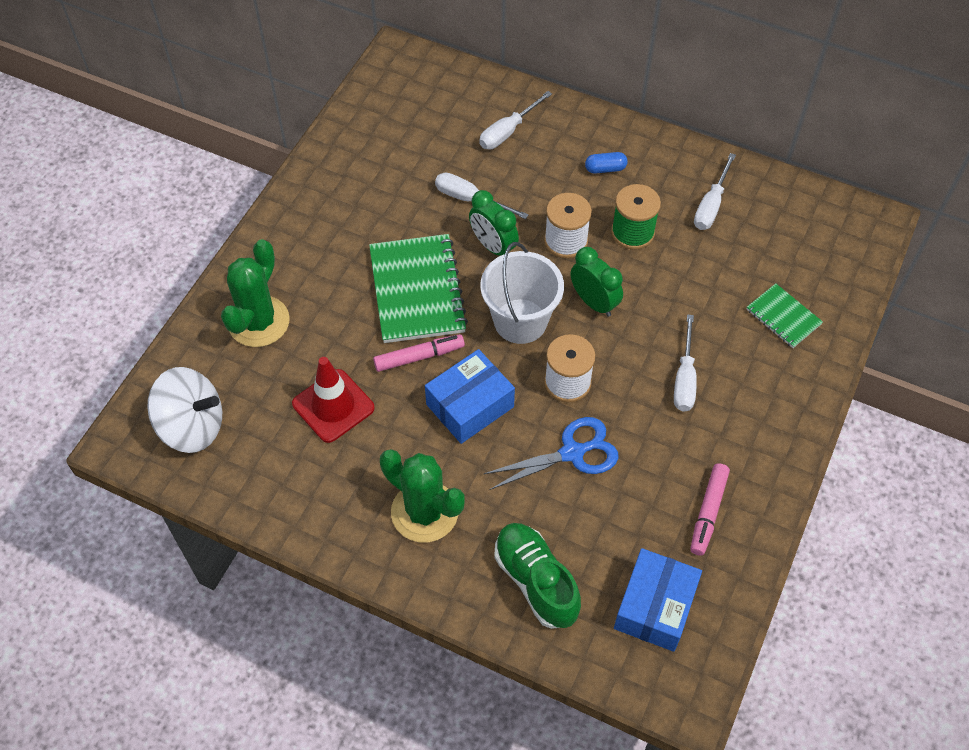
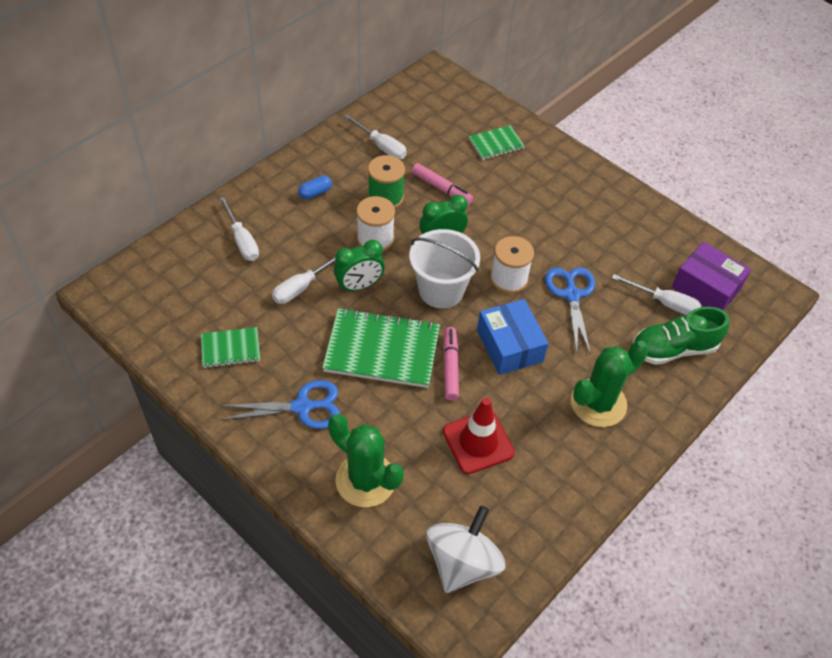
camera: 75 degrees left, 5 degrees down
blue capsule [585,152,628,174] -> blue capsule turned 45 degrees clockwise [298,175,332,200]
blue box [614,548,702,652] -> purple box [672,242,751,310]
white screwdriver [674,314,697,412] -> white screwdriver moved to [612,274,702,315]
pink marker [690,463,730,556] -> pink marker moved to [412,163,473,205]
none -> green notebook [201,327,260,368]
none -> blue scissors [220,380,340,429]

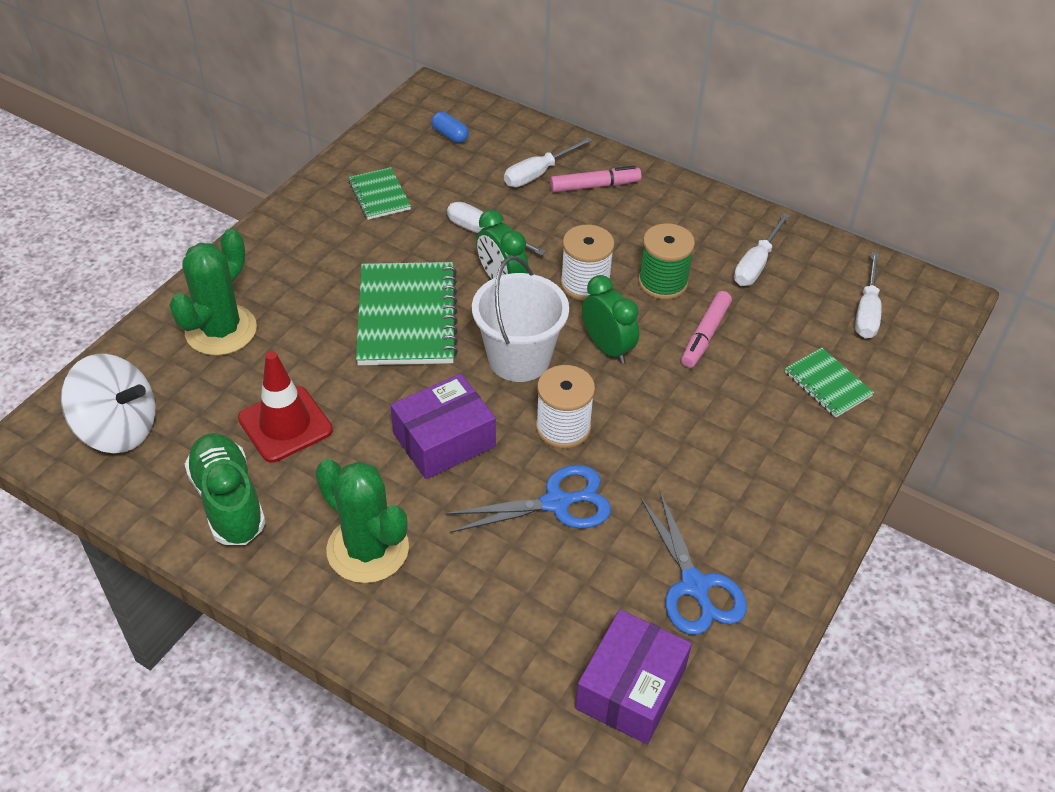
camera: 80 degrees right, 5 degrees down
blue scissors [220,380,340,429] -> blue scissors moved to [640,491,747,635]
blue capsule [298,175,332,200] -> blue capsule moved to [432,112,469,143]
pink marker [443,327,459,401] -> pink marker moved to [550,166,642,192]
blue box [477,299,549,375] -> purple box [391,374,496,479]
white screwdriver [612,274,702,315] -> white screwdriver moved to [855,252,882,339]
green shoe [632,307,730,365] -> green shoe moved to [185,433,266,545]

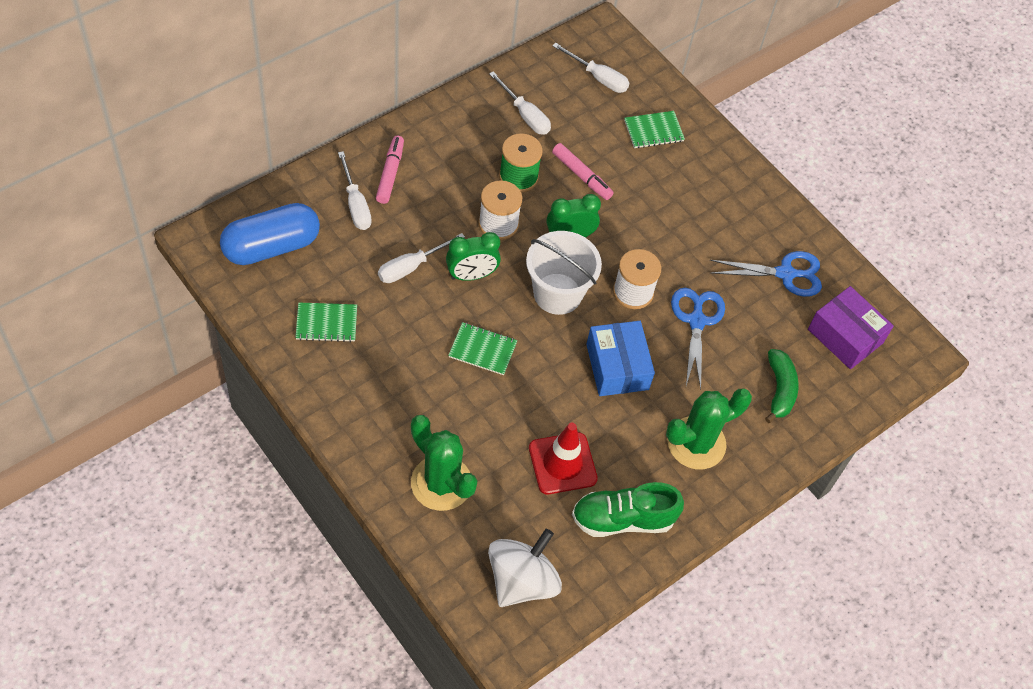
camera: 75 degrees left, 10 degrees up
green notebook [356,262,458,365] -> green notebook [448,322,517,375], size x0.53
purple box [391,374,496,479] -> blue box [586,321,655,396]
blue capsule [432,112,469,143] -> blue capsule [220,203,320,265], size x2.39
none -> green banana [765,349,798,423]

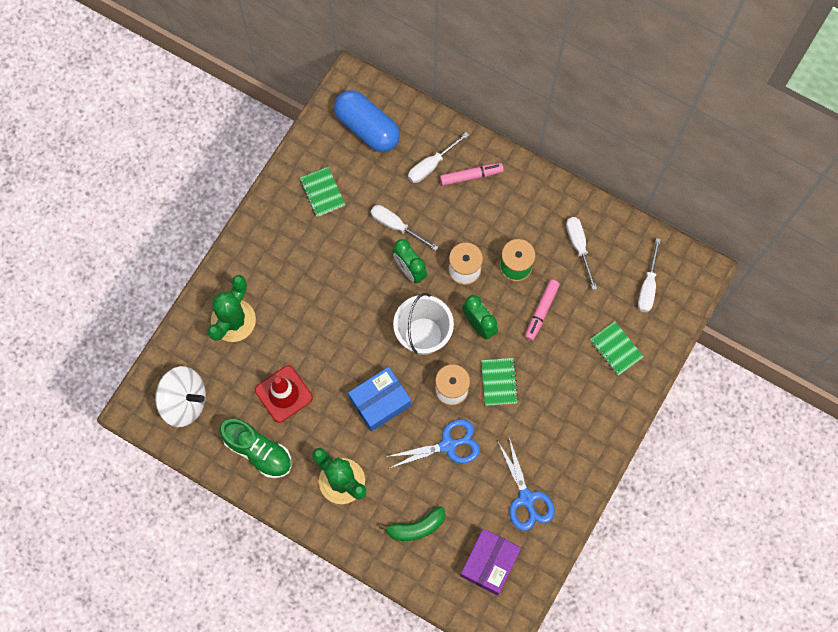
camera: 75 degrees right, 15 degrees up
green notebook [448,322,517,375] -> green notebook moved to [481,358,519,406]
white screwdriver [489,71,551,135] -> white screwdriver turned 135 degrees clockwise [566,217,597,290]
green shoe [572,482,684,537] -> green shoe turned 150 degrees clockwise [219,419,291,478]

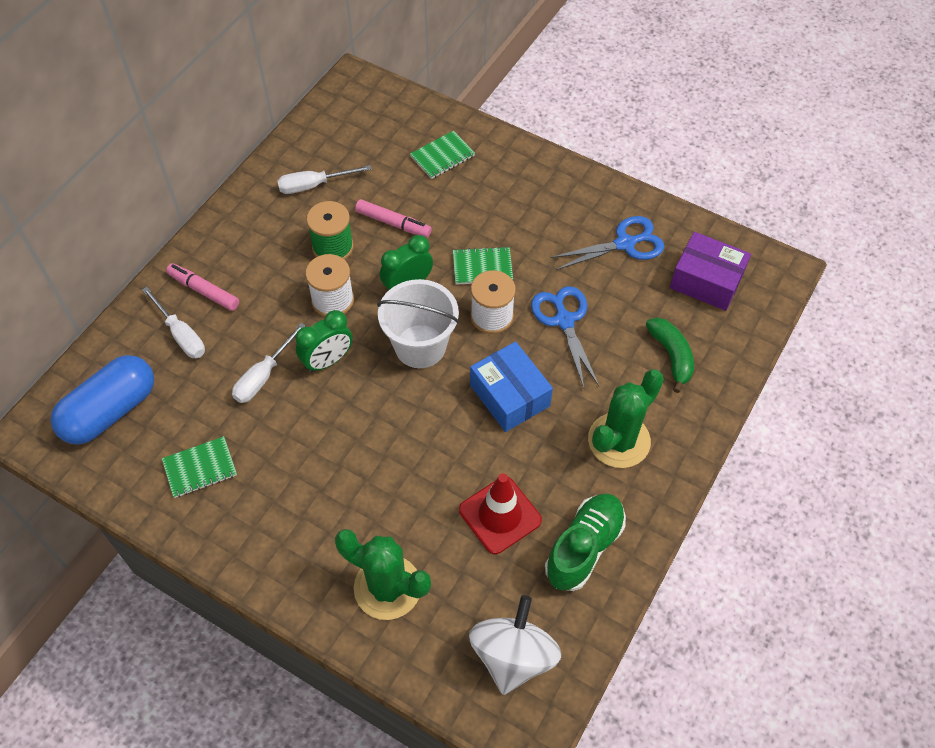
camera: 90 degrees left, 15 degrees down
pink marker [440,163,504,186] -> pink marker turned 45 degrees counterclockwise [166,263,239,311]
white screwdriver [638,238,661,312] -> none

